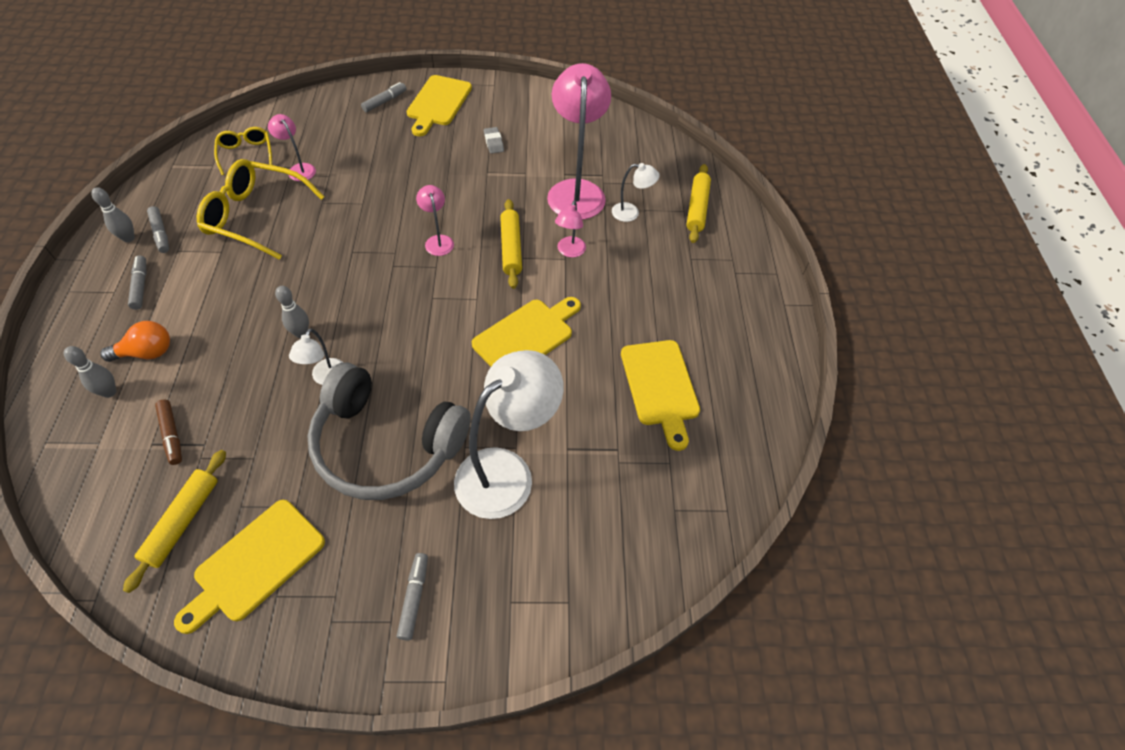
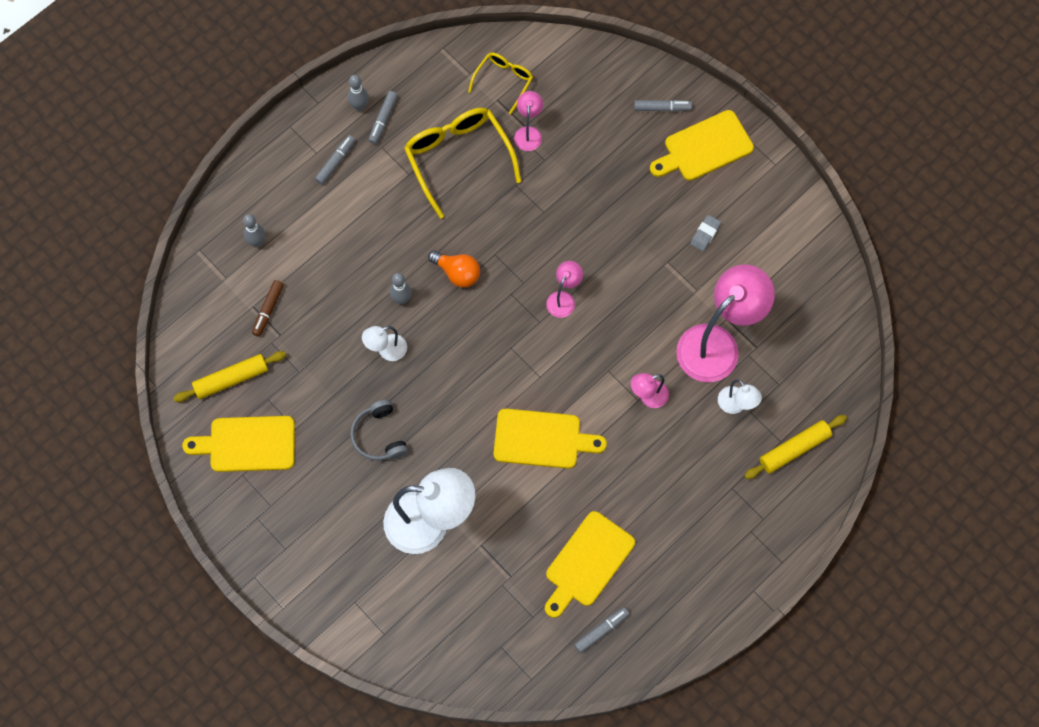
camera: 50 degrees right, 15 degrees up
orange light bulb [100,321,170,362] -> orange light bulb moved to [428,251,480,288]
grey headphones [307,363,471,500] -> grey headphones [350,399,408,461], size x0.49
grey marker [397,553,428,640] -> grey marker moved to [574,607,629,653]
yellow rolling pin [500,199,522,289] -> none

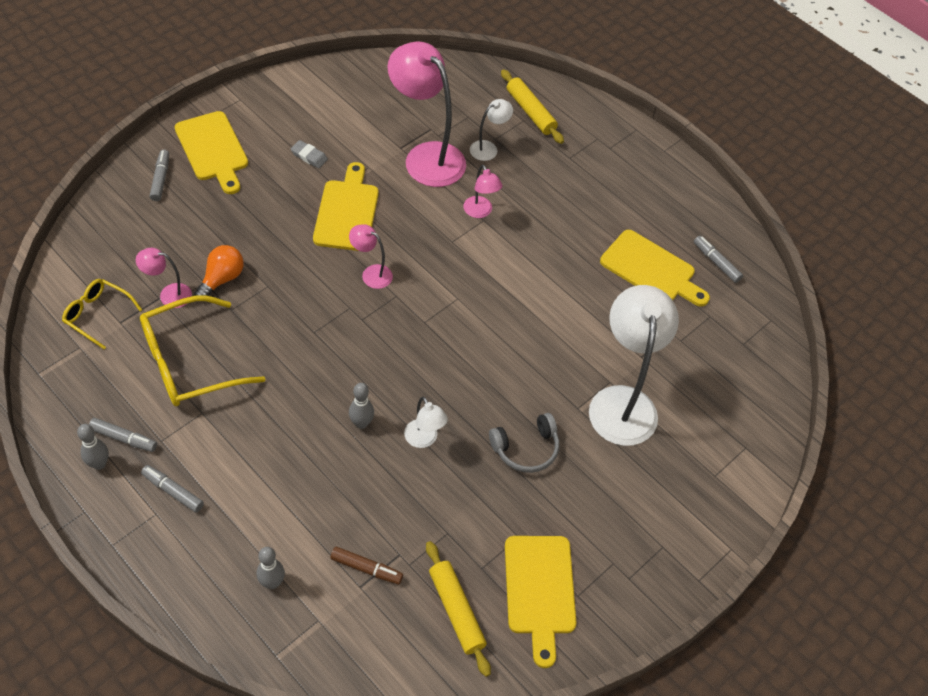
camera: 95 degrees left, 15 degrees down
orange light bulb [428,251,480,288] -> orange light bulb moved to [194,245,244,296]
yellow cutting board [494,409,607,469] -> yellow cutting board moved to [313,162,379,251]

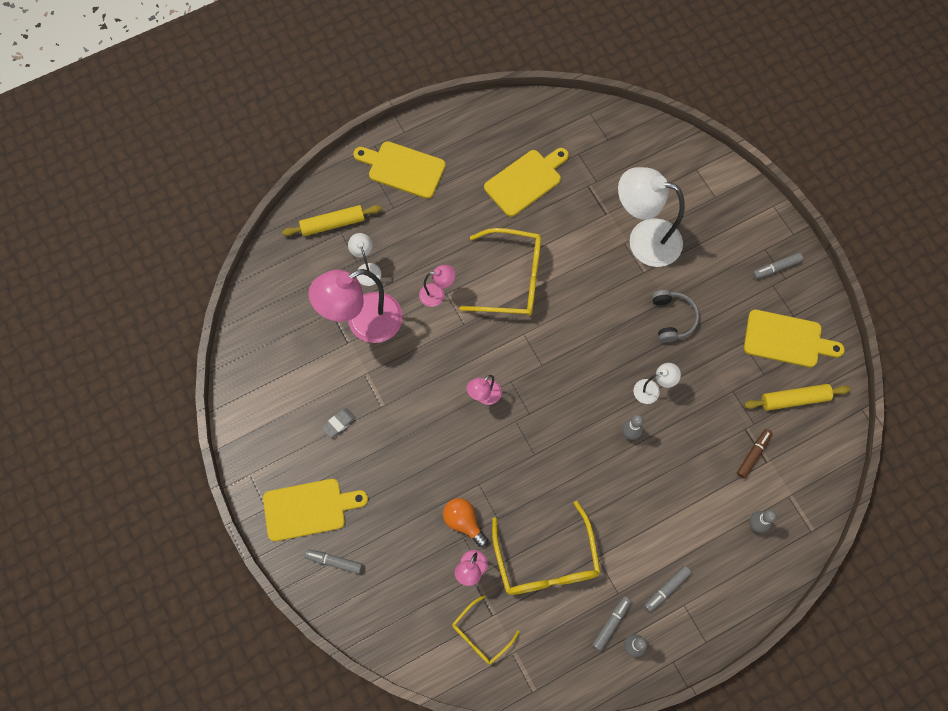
camera: 70 degrees left, 15 degrees up
yellow cutting board [313,162,379,251] -> yellow cutting board moved to [353,141,446,199]
grey marker [694,236,743,283] -> grey marker moved to [753,253,803,279]
none -> yellow glasses [459,228,541,316]

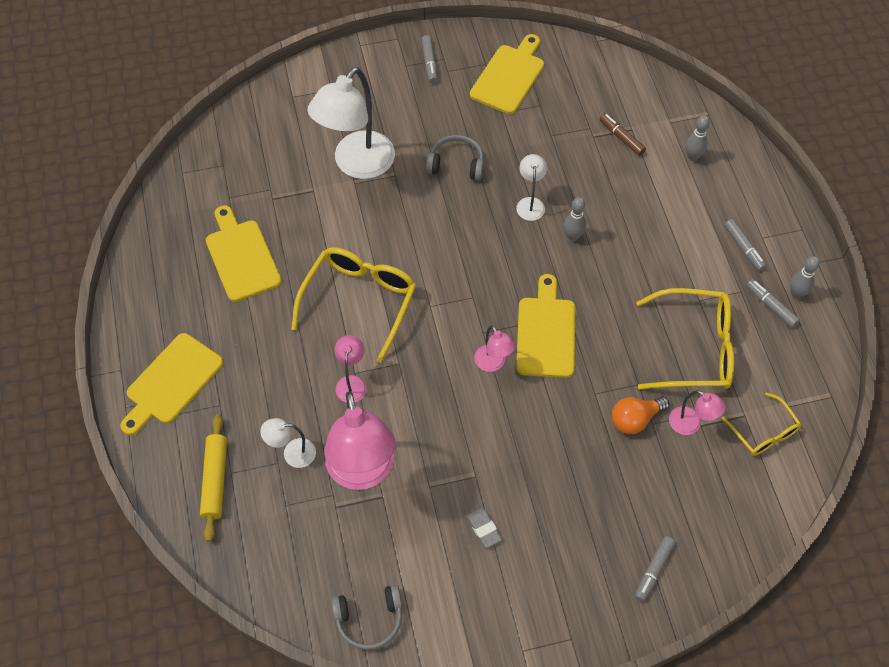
camera: 75 degrees left, 10 degrees down
yellow cutting board [263,479,368,541] -> yellow cutting board moved to [516,274,575,378]
yellow rolling pin [744,384,850,411] -> none
none -> grey headphones [331,585,402,650]

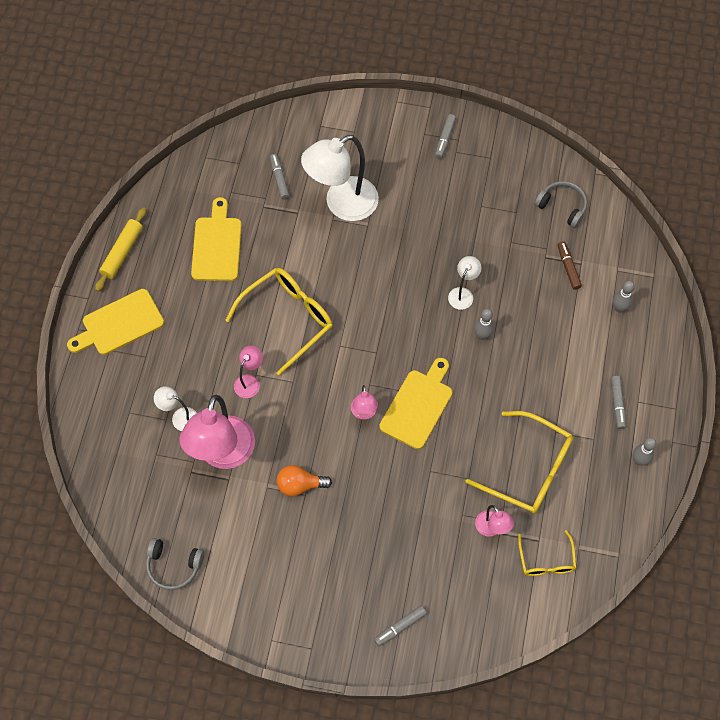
camera: 25 degrees right, 5 degrees up
yellow rolling pin [200,414,227,542] -> yellow rolling pin moved to [95,207,146,292]
grey headphones [426,135,484,180] -> grey headphones moved to [534,181,587,228]
grey eraser [467,508,502,548] -> none
yellow cutting board [470,34,544,114] -> none
orange light bulb [612,397,669,434] -> orange light bulb moved to [277,465,332,497]
grey marker [746,279,800,328] -> grey marker moved to [270,154,290,200]

